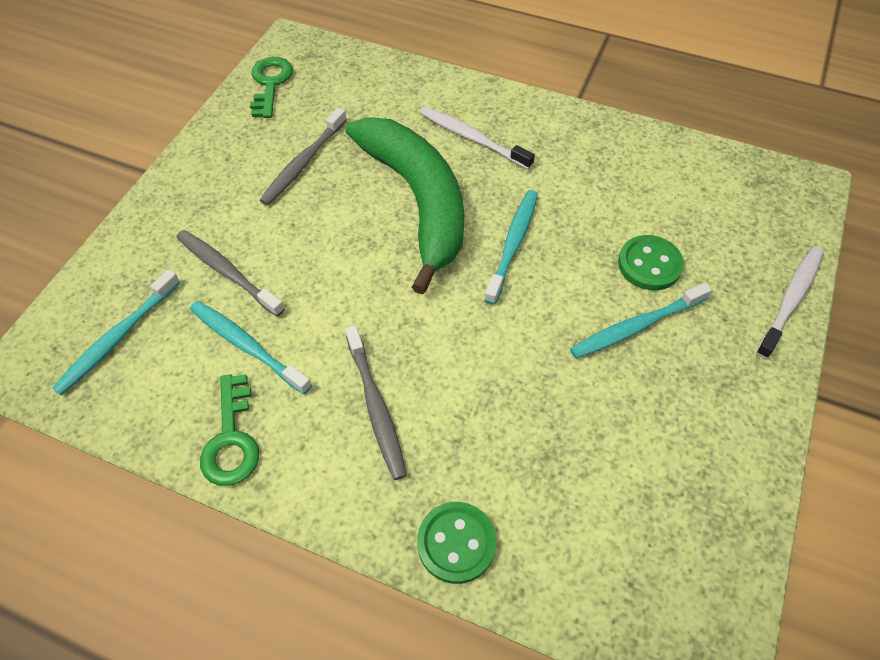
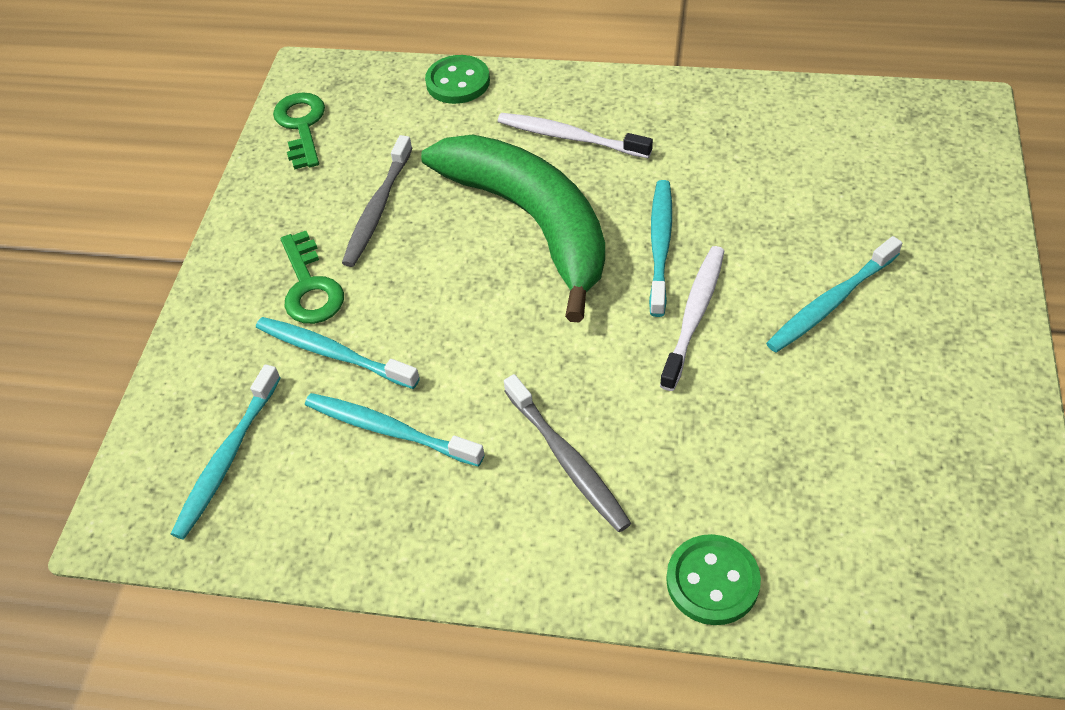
camera: 10 degrees left, 5 degrees down
grey toothbrush [177,230,285,317] -> turquoise toothbrush [256,317,420,389]
green key [200,374,259,486] -> green key moved to [281,231,344,324]
green button [618,235,684,290] -> green button moved to [425,55,490,104]
white toothbrush [756,246,824,359] -> white toothbrush moved to [660,246,724,391]

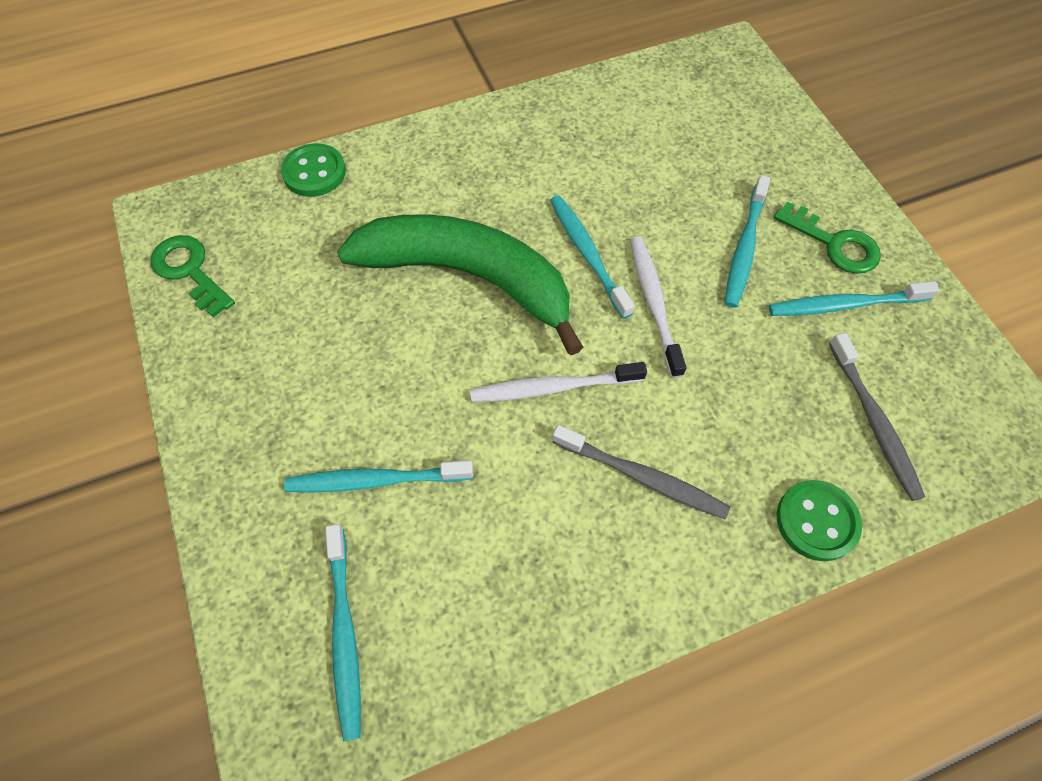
camera: 35 degrees left, 10 degrees up
green key [281,231,344,324] -> green key moved to [774,201,881,274]
turquoise toothbrush [305,393,485,467] -> turquoise toothbrush moved to [769,281,939,316]
grey toothbrush [342,135,413,267] -> grey toothbrush moved to [829,333,925,501]
white toothbrush [498,113,653,158] -> white toothbrush moved to [470,362,647,402]

